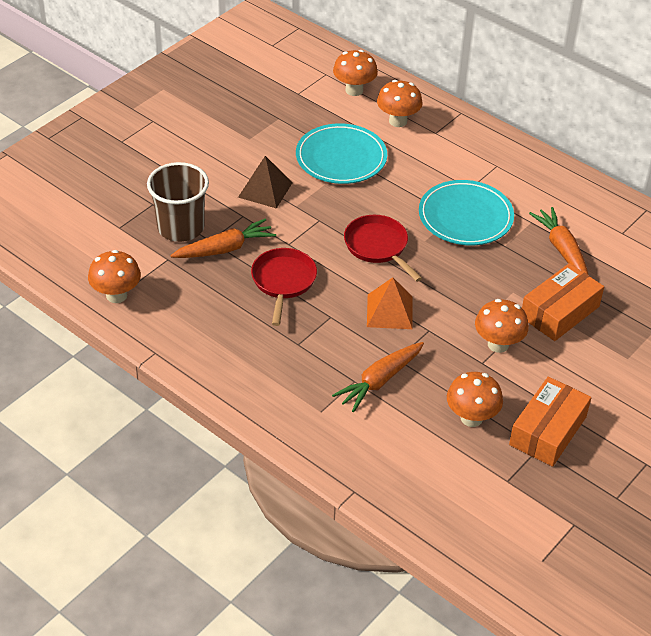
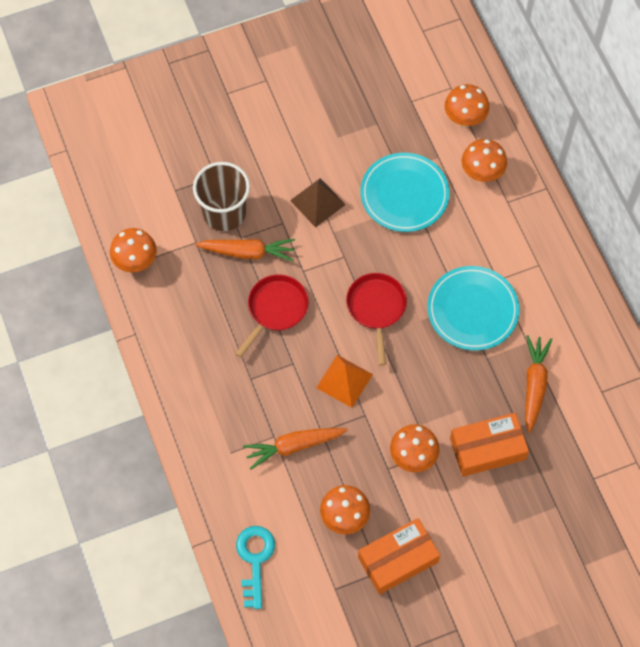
camera: 30 degrees right, 20 degrees up
none -> turquoise key [236,526,275,609]

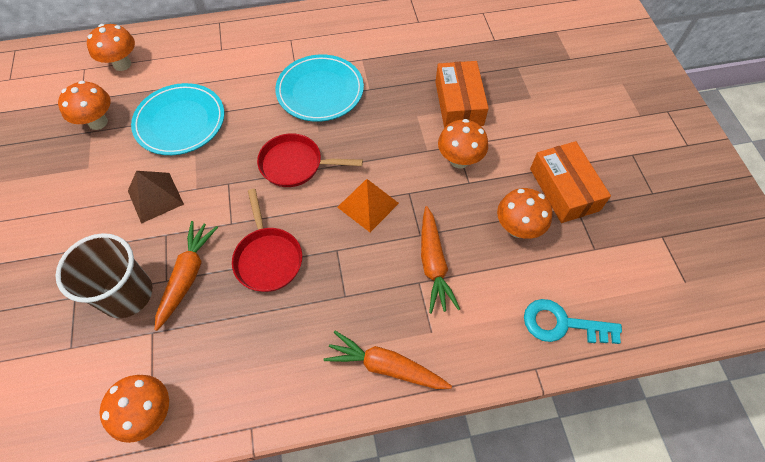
camera: 80 degrees left, 5 degrees down
red pan [235,274,309,358] -> red pan turned 150 degrees counterclockwise [232,189,302,292]
orange mushroom [462,139,507,182] -> orange mushroom moved to [58,81,111,130]
orange carrot [525,335,553,433] -> orange carrot moved to [324,331,452,389]

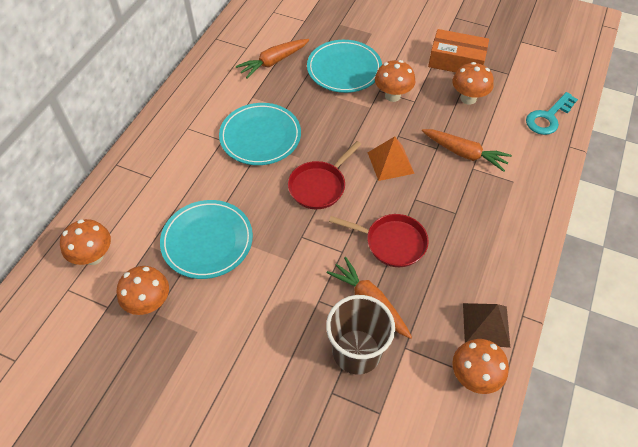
camera: 55 degrees left, 5 degrees down
brown pyramid [128,171,184,224] -> brown pyramid moved to [463,303,510,348]
orange carrot [324,331,452,389] -> orange carrot moved to [236,39,309,79]
orange box [436,61,489,128] -> turquoise plate [307,40,382,93]

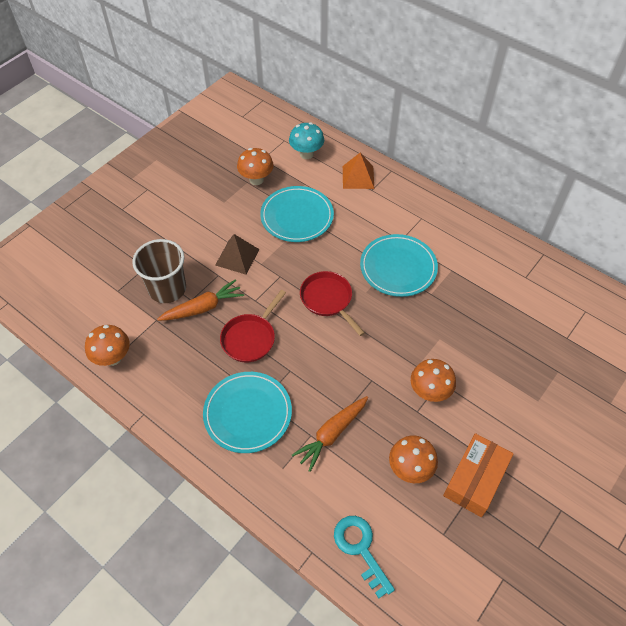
camera: 105 degrees right, 0 degrees up
orange mushroom [60,219,111,265] -> turquoise mushroom [289,122,324,159]
orange carrot [236,39,309,79] -> none
turquoise plate [307,40,382,93] -> turquoise plate moved to [203,372,292,453]
orange pyramid [368,136,415,181] -> orange pyramid moved to [343,153,374,189]
brown pyramid [463,303,510,348] -> brown pyramid moved to [215,234,259,275]

